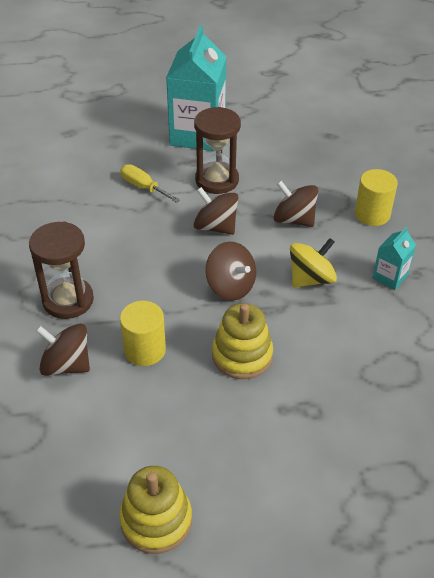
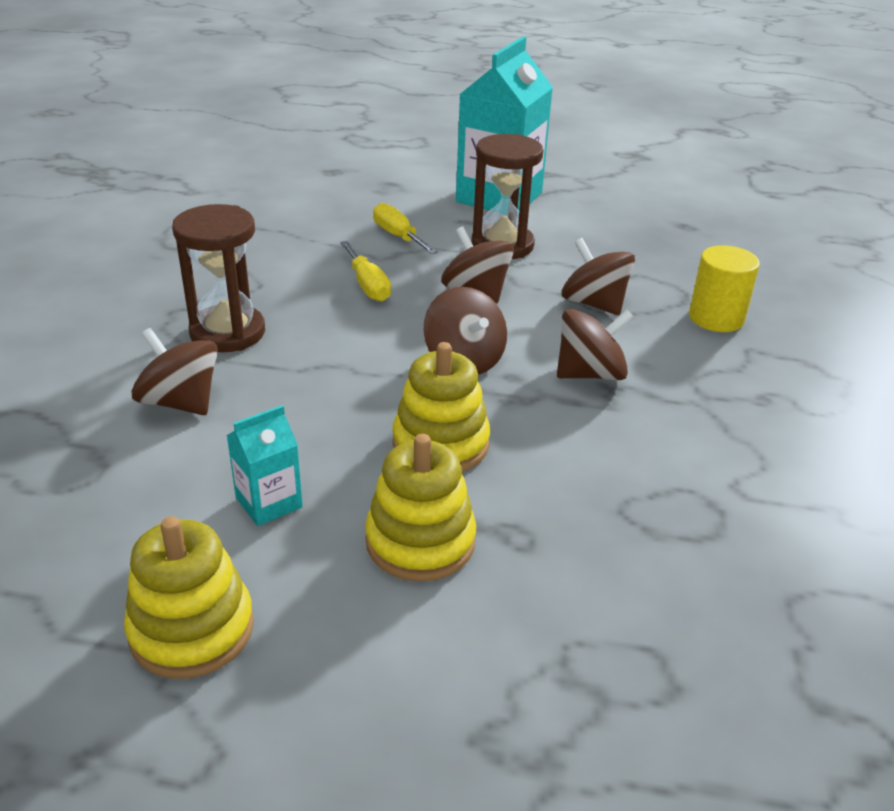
camera: 15 degrees right, 10 degrees down
yellow cylinder [120,301,166,366] -> none
yellow spinning top [290,238,337,288] -> brown spinning top [557,309,634,380]
turquoise carton [373,227,416,290] -> turquoise carton moved to [227,405,303,526]
none -> yellow screwdriver [340,241,391,302]
none -> yellow stacking toy [365,434,476,582]

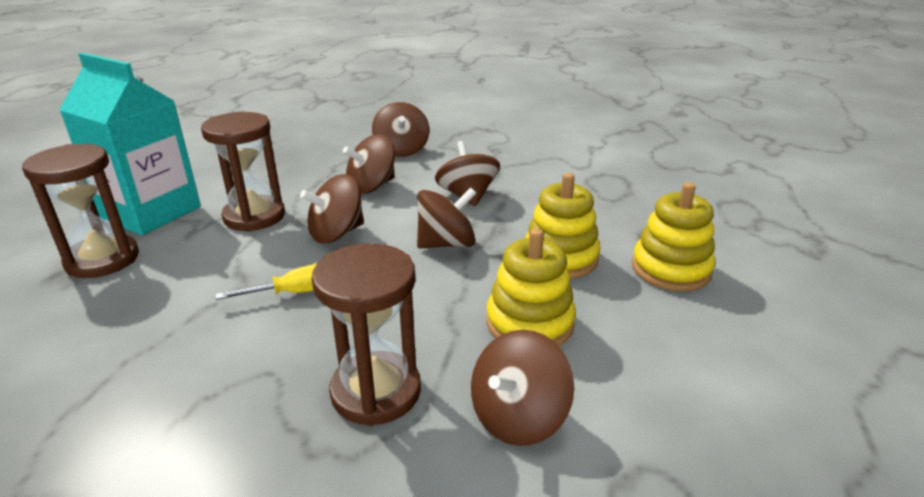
camera: 85 degrees left, 5 degrees down
yellow stacking toy [124,516,254,679] -> yellow stacking toy moved to [486,228,576,346]
turquoise carton [227,405,303,526] -> none
yellow screwdriver [373,203,438,254] -> none
yellow cylinder [689,245,760,332] -> brown spinning top [372,102,429,157]
none -> brown hourglass [22,144,139,278]

